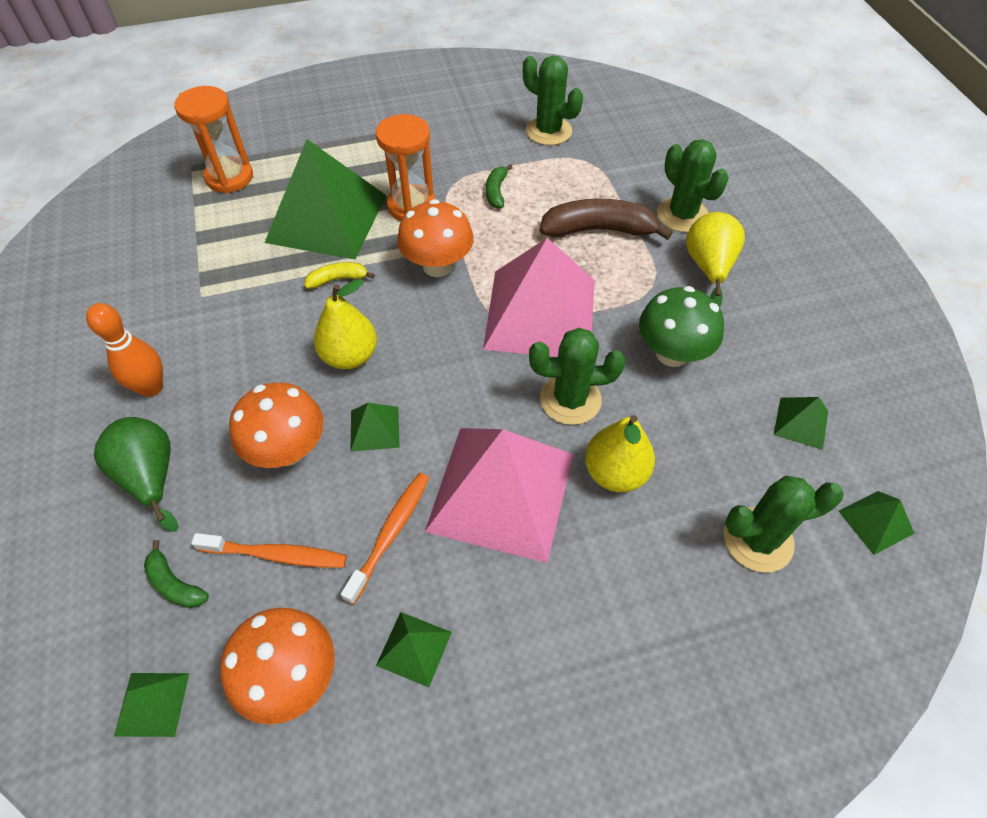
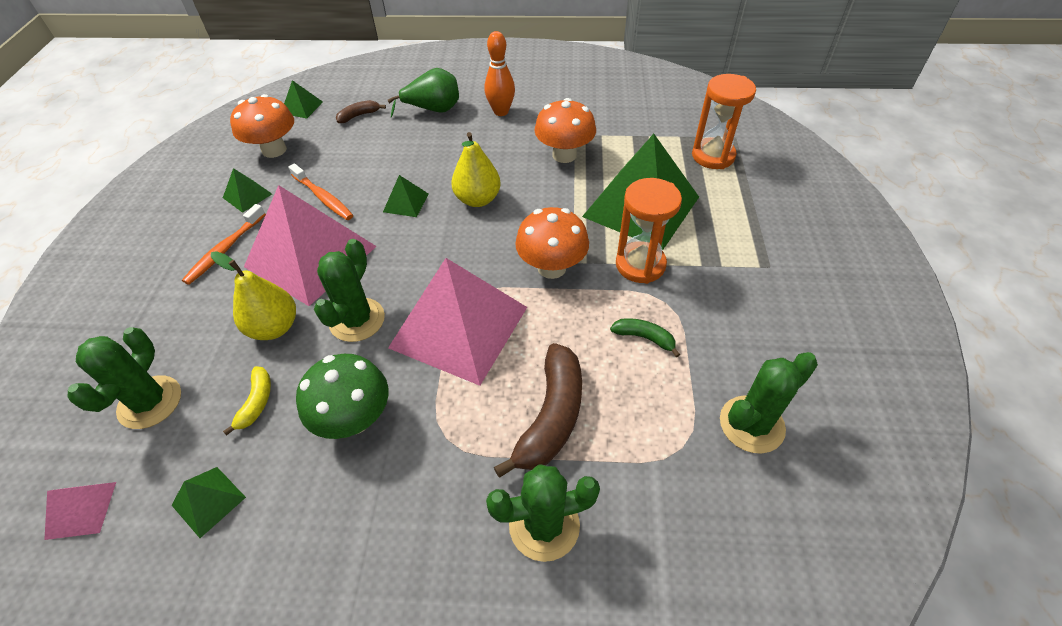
camera: 110 degrees right, 5 degrees down
green banana [144,540,209,608] -> brown banana [336,100,386,123]
orange toothbrush [191,533,347,568] -> orange toothbrush moved to [182,204,266,285]
orange mushroom [229,383,324,468] -> orange mushroom moved to [535,98,596,163]
yellow banana [304,262,375,289] -> yellow banana moved to [223,366,271,436]
yellow pear [686,212,745,308] -> none
green pyramid [839,491,915,555] -> pink pyramid [44,482,116,540]

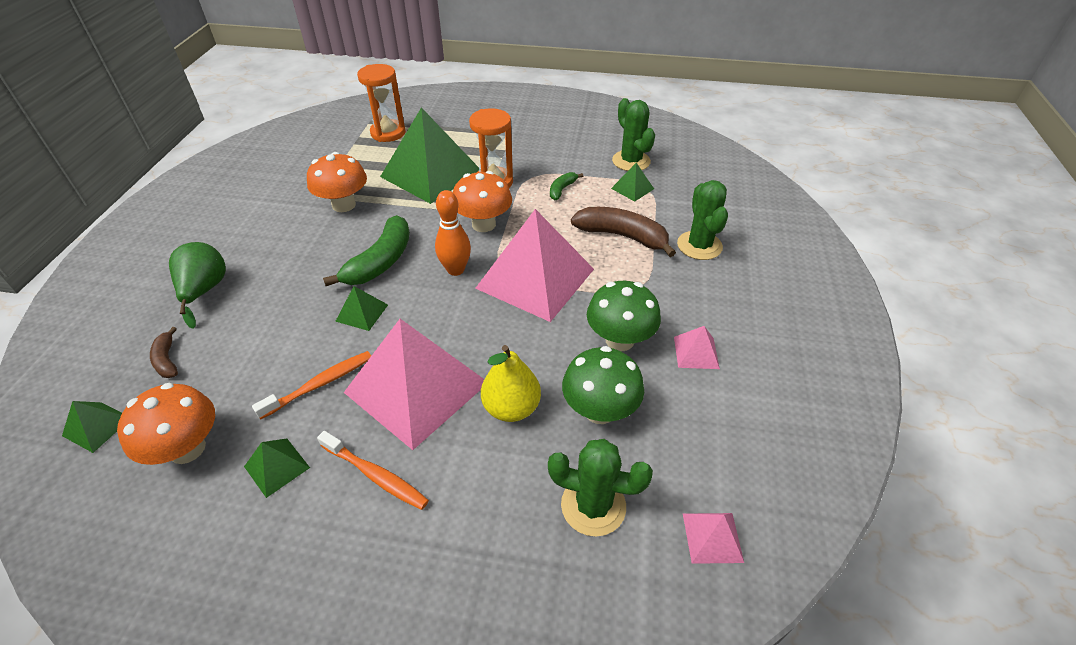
camera: 85 degrees left, 5 degrees down
green pyramid [172,467,246,538] -> green pyramid moved to [611,163,654,202]
yellow banana [223,366,271,436] -> green mushroom [562,346,644,424]
green cactus [314,239,385,342] -> none
yellow pear [451,132,501,207] -> green banana [323,215,410,286]
orange bowling pin [485,31,515,116] -> orange bowling pin moved to [435,190,471,276]
none -> pink pyramid [674,326,720,369]

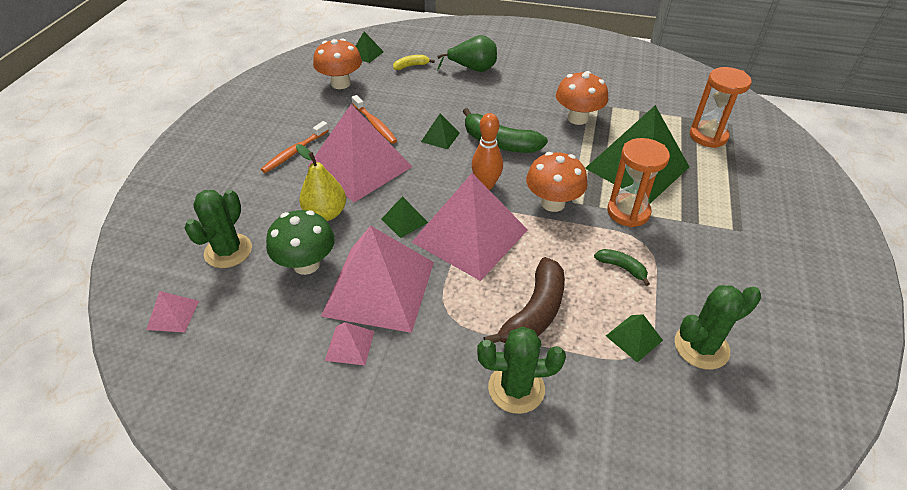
camera: 95 degrees right, 0 degrees up
brown banana [150,327,178,378] -> yellow banana [393,55,435,70]
green pyramid [244,439,310,498] -> green pyramid moved to [381,196,428,238]
green mushroom [587,281,661,351] -> pink pyramid [321,226,434,333]

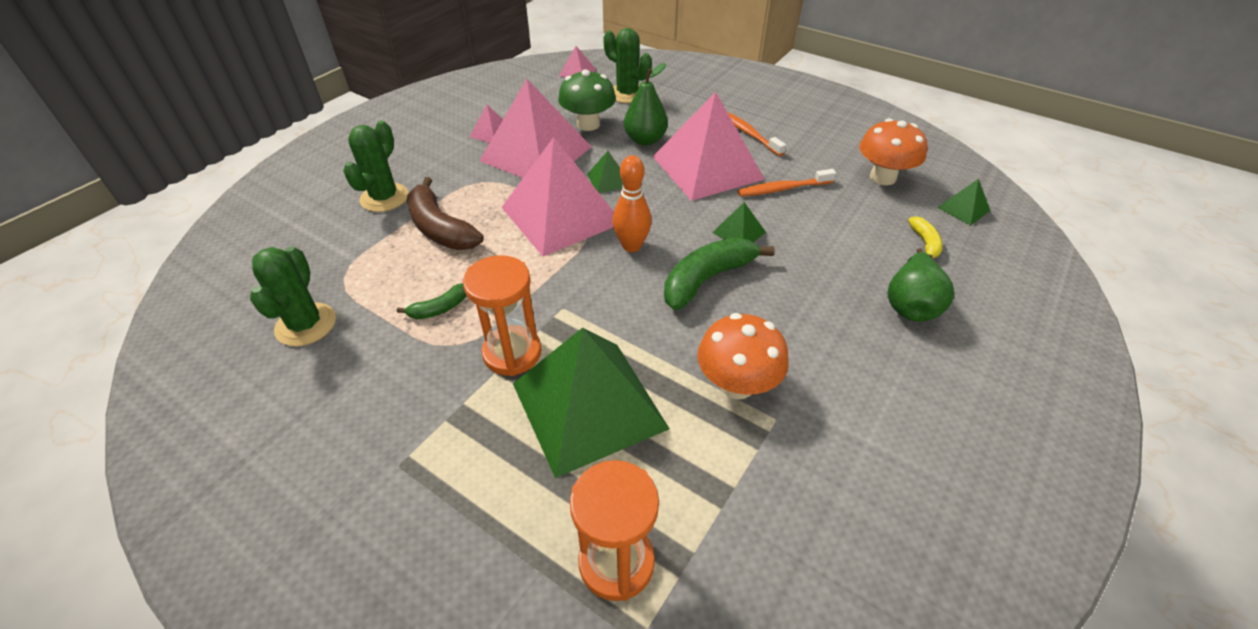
camera: 110 degrees right, 0 degrees up
yellow pear [296,144,346,221] -> green pear [624,63,668,145]
orange mushroom [526,152,587,212] -> none
green pyramid [606,314,663,363] -> none

